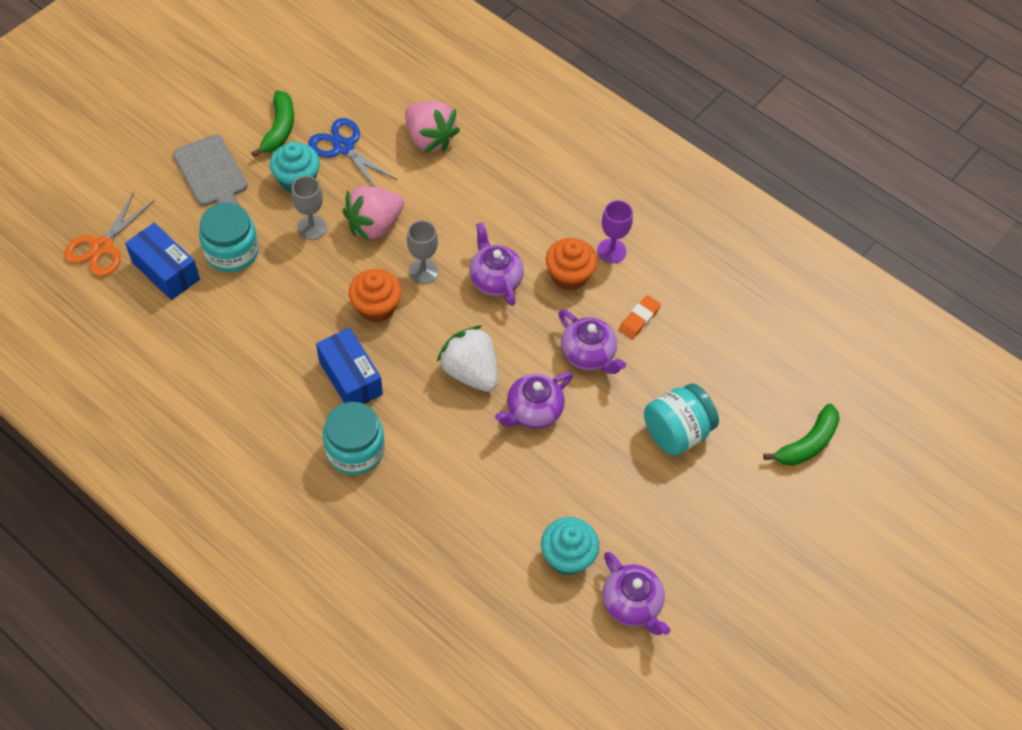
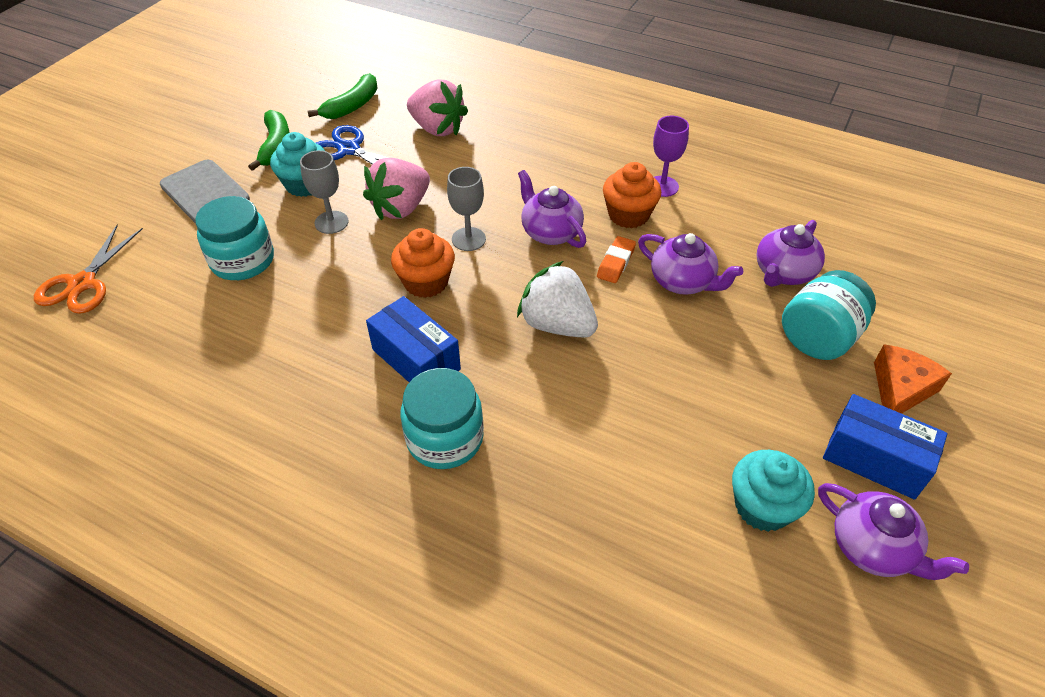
camera: 10 degrees left, 10 degrees down
blue box [125,223,200,300] -> blue box moved to [823,394,948,500]
purple teapot [495,372,573,429] -> purple teapot moved to [756,220,825,287]
orange eraser [619,295,661,339] -> orange eraser moved to [597,236,636,283]
green banana [763,403,840,466] -> green banana moved to [307,73,378,119]
none -> orange cheese [874,345,952,414]

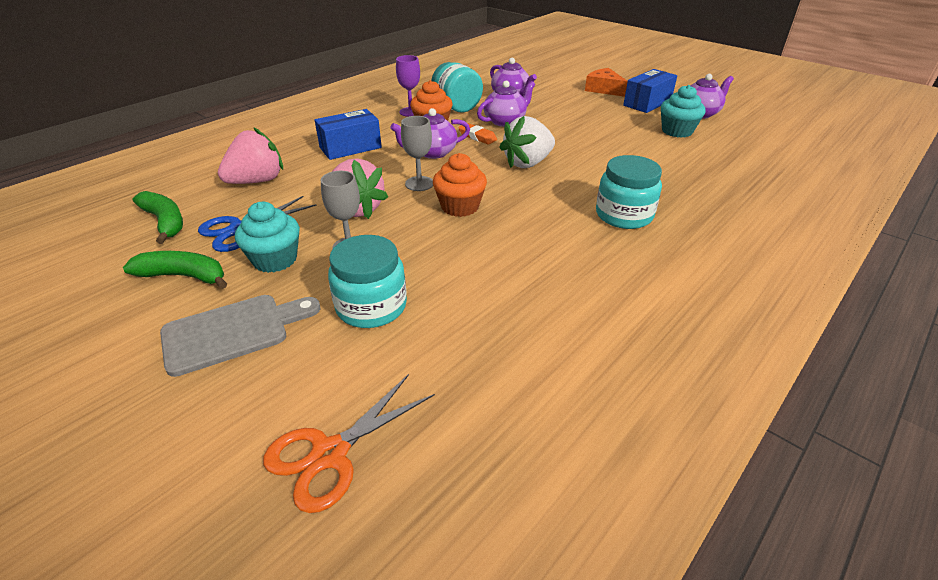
camera: 75 degrees left, 10 degrees down
orange scissors [34,225,143,314] -> orange scissors turned 105 degrees clockwise [263,374,435,513]
blue box [366,296,461,382] -> blue box moved to [315,109,382,160]
turquoise jar [782,270,876,360] -> turquoise jar moved to [431,62,483,112]

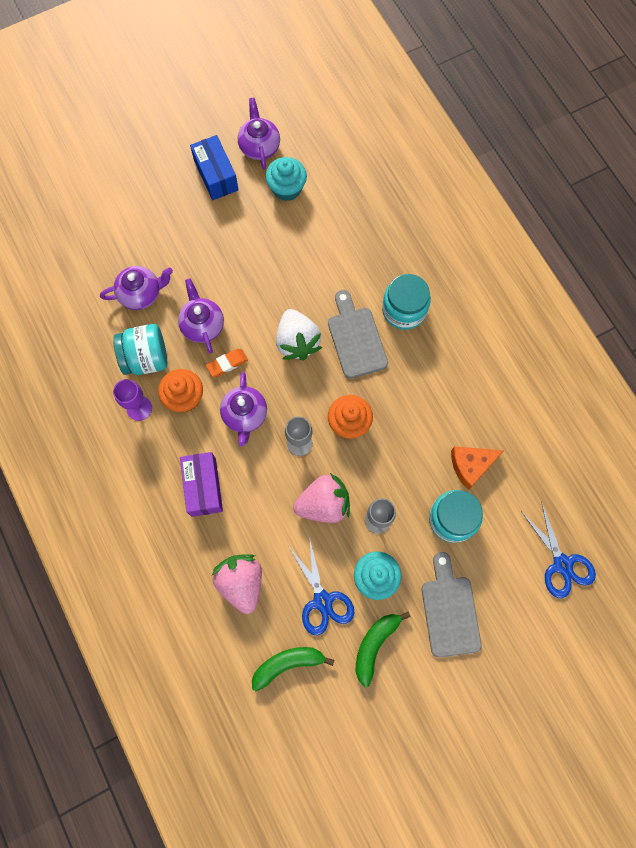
camera: 70 degrees left, 35 degrees up
orange scissors [263,374,435,513] -> blue scissors [522,502,596,598]
blue box [315,109,382,160] -> purple box [180,452,223,517]
orange cheese [585,68,628,97] -> orange cheese moved to [451,446,504,490]
none -> grey cutting board [328,290,388,379]

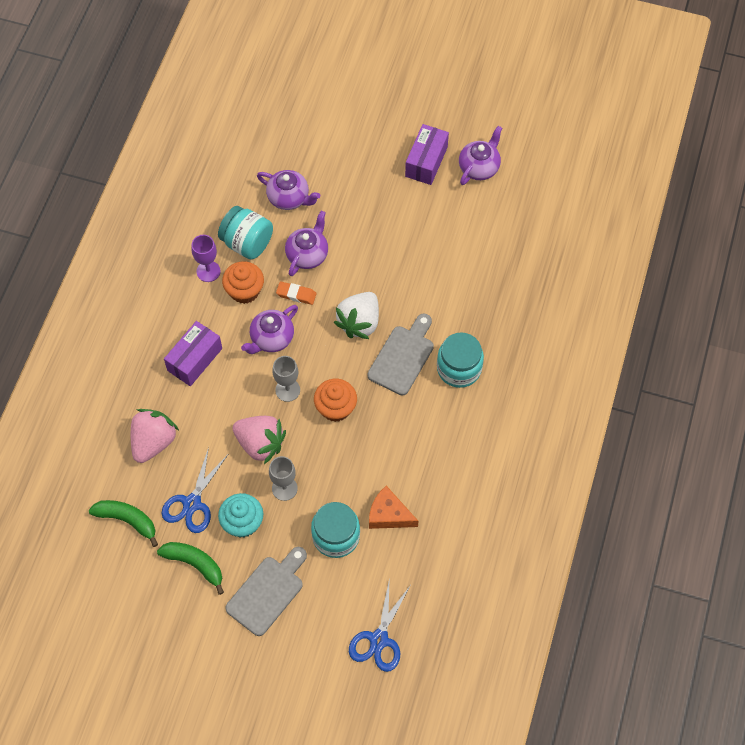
camera: 45 degrees right, 10 degrees down
blue box [190,135,239,200] -> purple box [405,124,449,185]
turquoise cupcake [265,157,307,201] -> none
green banana [356,612,411,687] -> green banana turned 45 degrees clockwise [157,542,224,595]

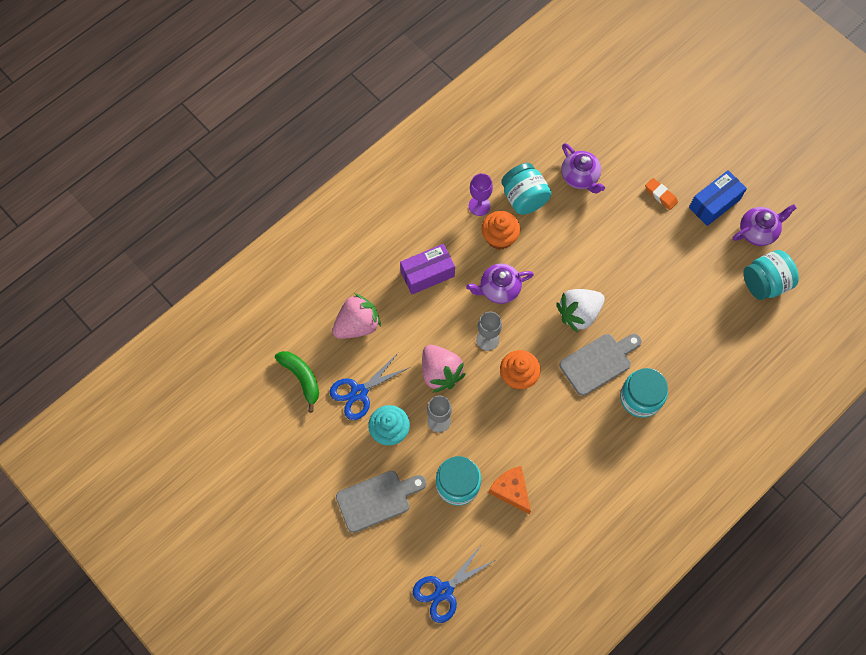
camera: 30 degrees right, 5 degrees up
green banana [157,542,224,595] -> none
orange eraser [276,282,317,305] -> orange eraser moved to [645,178,678,210]
purple teapot [285,211,328,276] -> none
purple box [405,124,449,185] -> blue box [689,170,747,226]
none -> turquoise jar [743,250,799,300]

